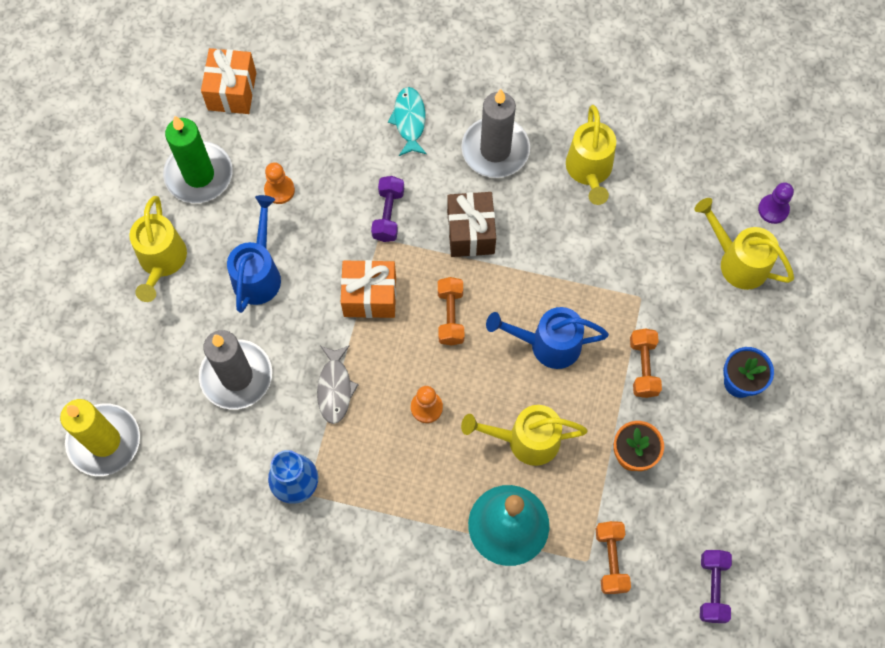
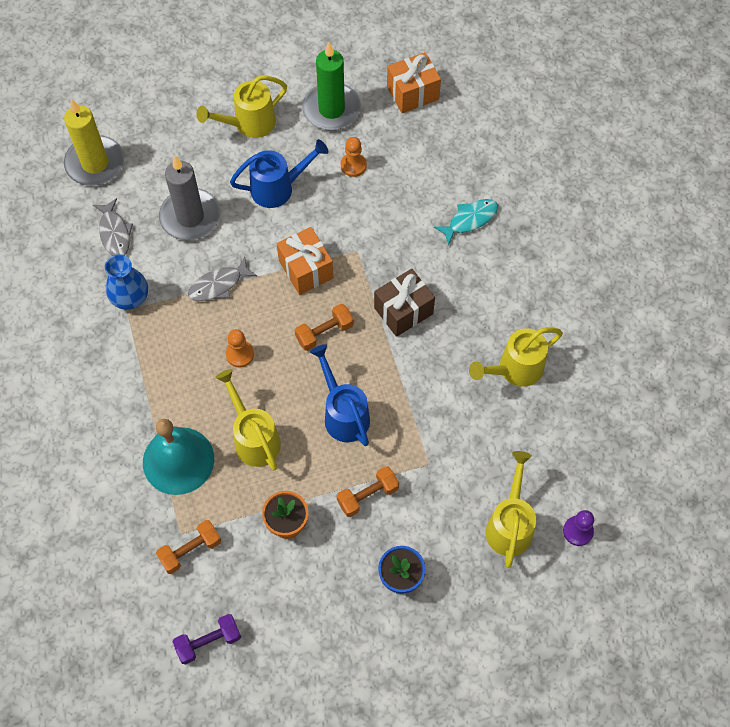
camera: 60 degrees right, 5 degrees down
purple dumbbell [371,176,404,242] -> none
grey candle [461,89,530,178] -> none
none -> grey fish [93,198,133,256]

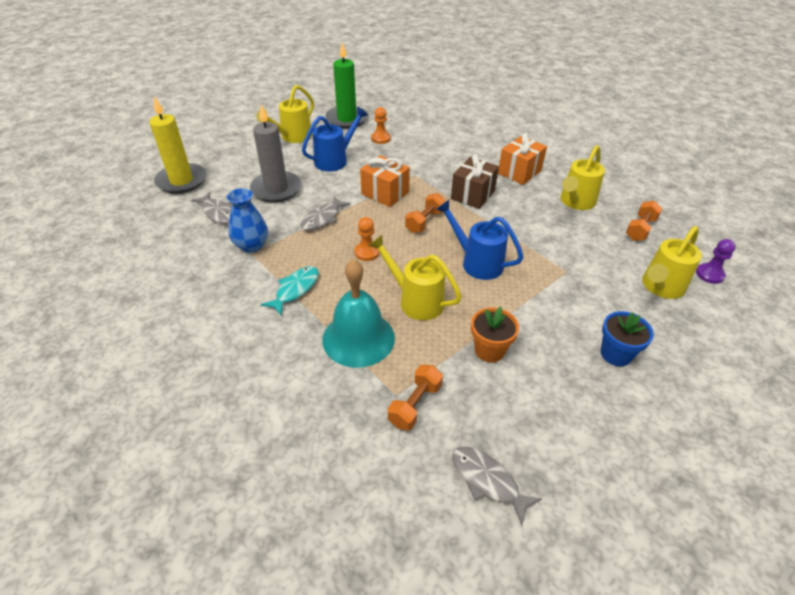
camera: 25 degrees left, 20 degrees down
purple dumbbell [172,614,241,664] -> grey fish [452,447,542,525]
orange dumbbell [337,466,399,517] -> orange dumbbell moved to [626,201,662,241]
orange gift [387,52,441,113] -> orange gift moved to [498,133,547,185]
turquoise fish [434,199,498,246] -> turquoise fish moved to [261,266,319,315]
yellow watering can [486,451,536,568] -> yellow watering can turned 120 degrees counterclockwise [642,226,702,299]

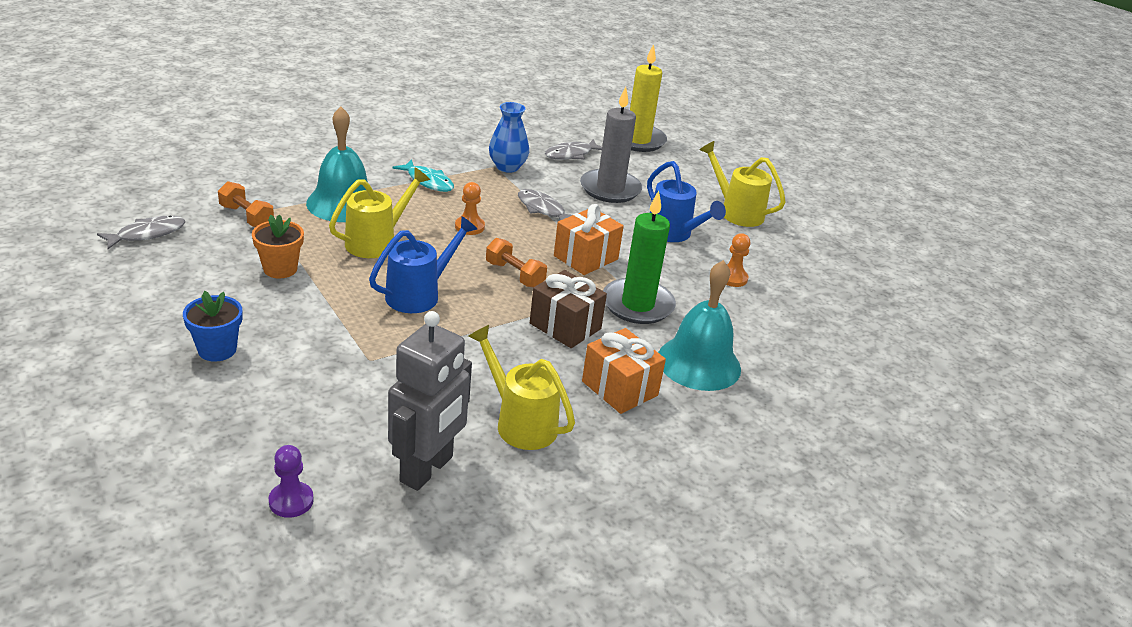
camera: 95 degrees right, 10 degrees down
green candle [325,42,368,129] -> green candle moved to [603,191,676,324]
orange dumbbell [626,201,662,241] -> grey robot [388,311,472,491]
yellow watering can [642,226,702,299] -> none
none -> turquoise bell [658,260,741,391]

